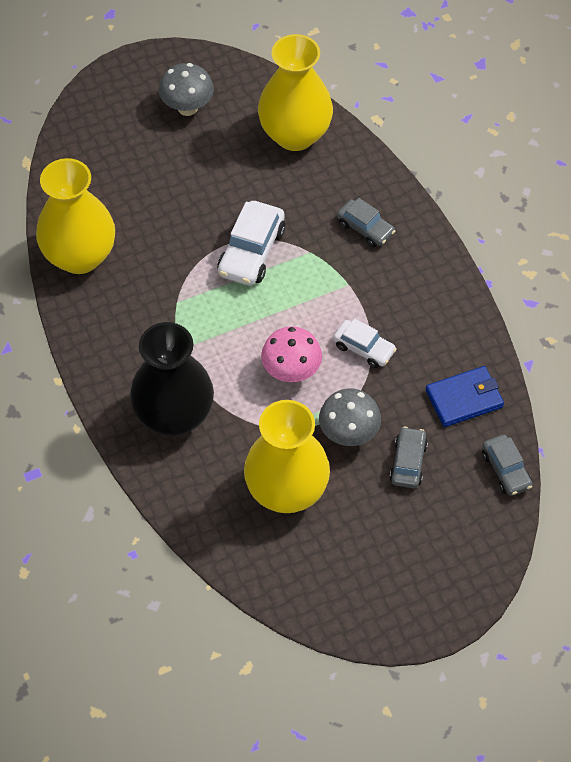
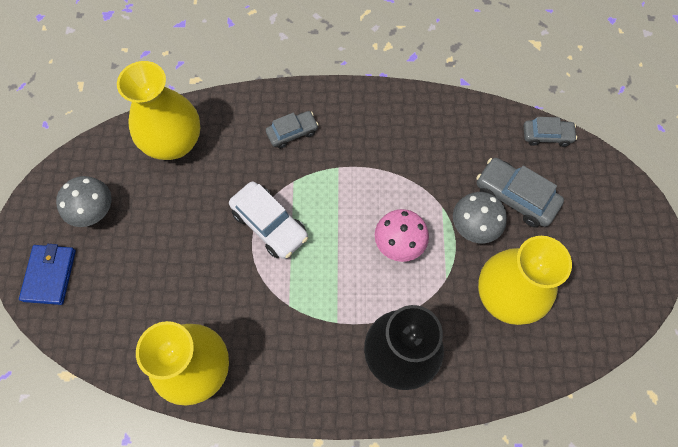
camera: 65 degrees left, 10 degrees up
white car [333,318,397,368] -> none
grey car [390,427,428,488] -> grey car [476,158,564,227], size x1.58
blue wallet [426,366,504,427] -> blue wallet moved to [19,244,76,305]

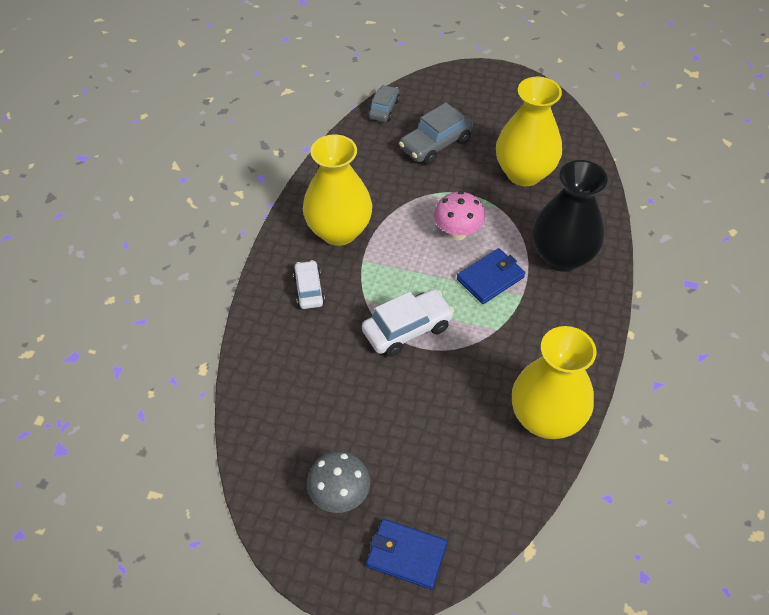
camera: 75 degrees left, 15 degrees down
yellow vase [117,61,200,160] -> yellow vase moved to [303,134,372,246]
grey car [266,111,319,148] -> white car [293,260,325,309]
grey mushroom [453,192,507,243] -> none
none -> blue wallet [457,248,525,304]

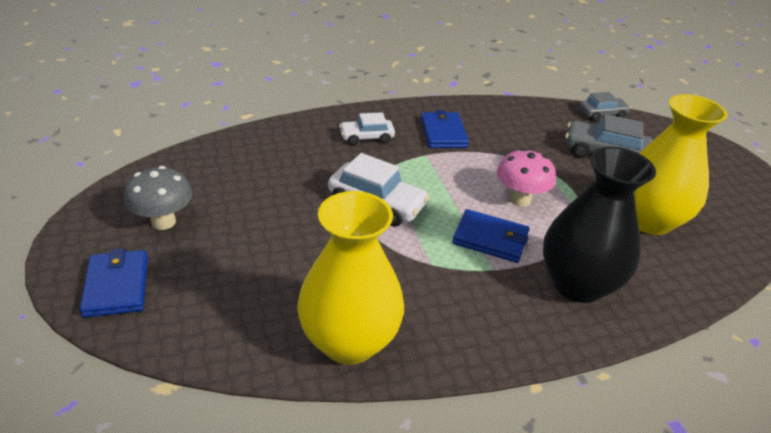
camera: 55 degrees right, 15 degrees down
white car [293,260,325,309] -> white car turned 150 degrees counterclockwise [339,112,395,145]
yellow vase [303,134,372,246] -> blue wallet [421,110,469,148]

